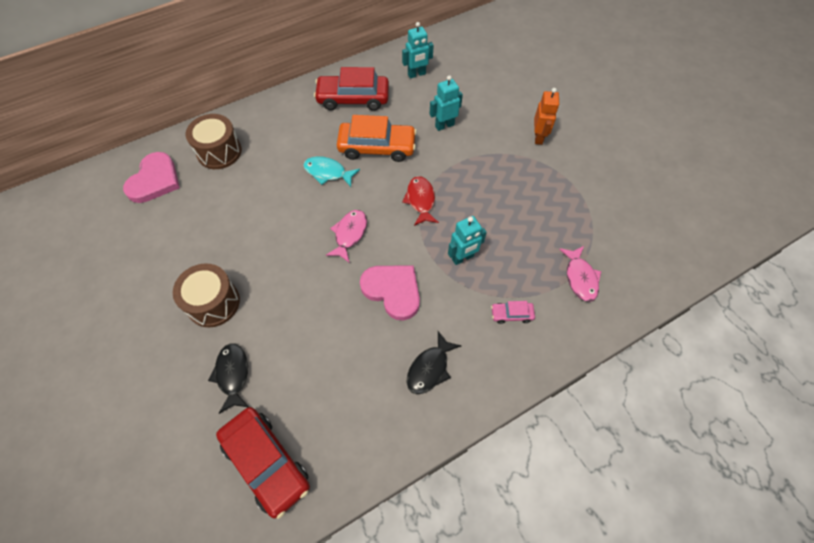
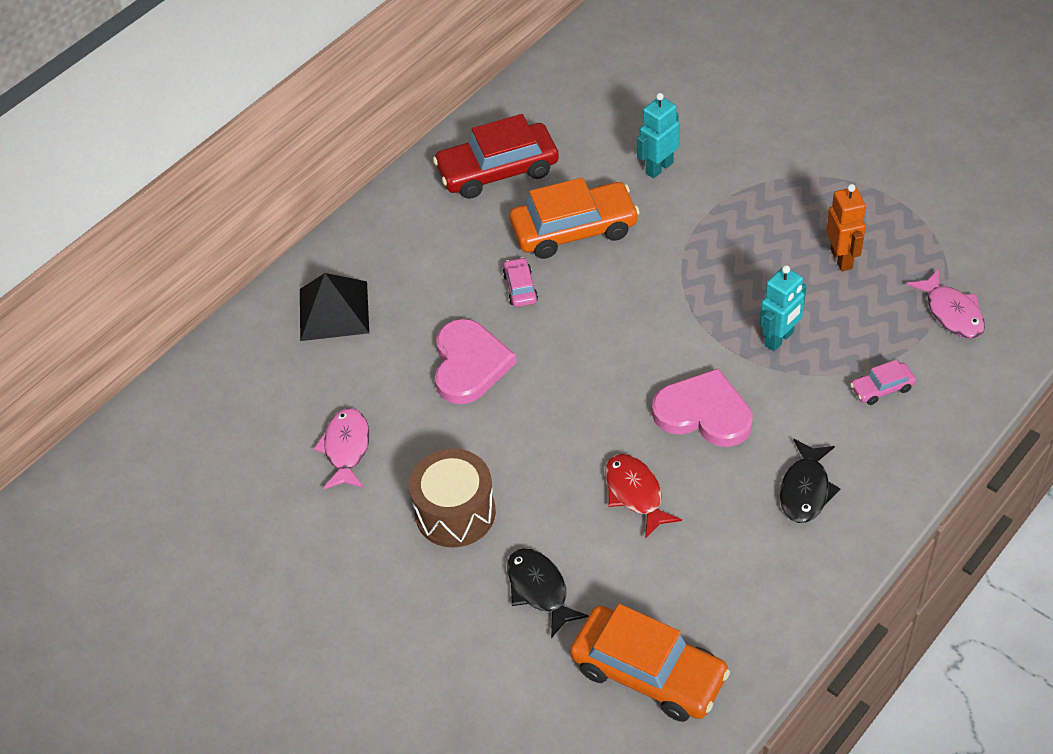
camera: 15 degrees left, 10 degrees down
pink heart [123,152,180,203] -> pink heart moved to [435,319,517,404]
brown drum [186,114,242,169] -> black pyramid [300,273,369,341]
red car [216,407,310,519] -> orange car [570,604,730,722]
turquoise fish [303,156,360,187] -> pink car [503,257,538,307]
pink fish [326,210,367,262] -> pink fish moved to [314,408,370,490]
turquoise robot [402,22,434,79] -> none
red fish [402,176,439,226] -> red fish moved to [605,454,682,539]
orange robot [534,88,559,145] -> orange robot moved to [826,184,866,271]

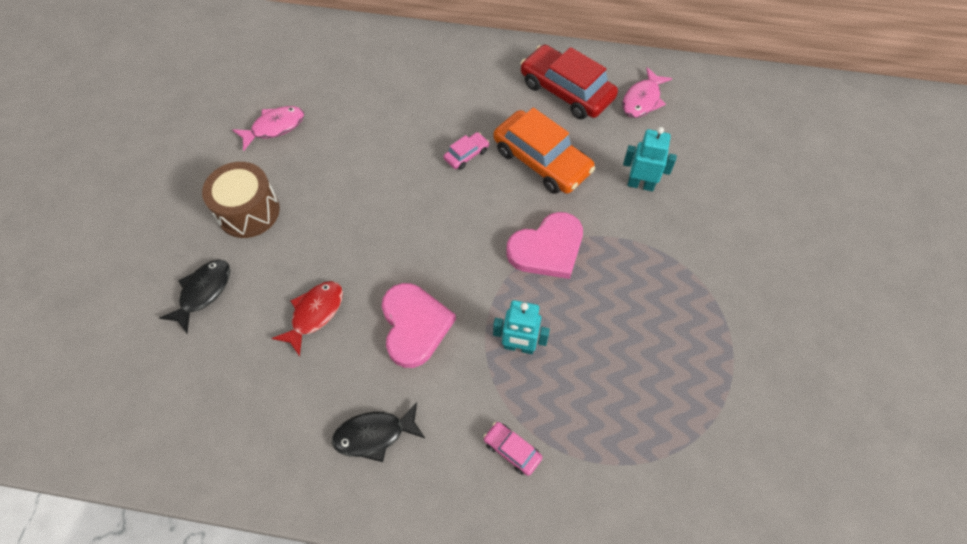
camera: 55 degrees right, 10 degrees up
black pyramid [300,273,369,341] -> none
pink heart [435,319,517,404] -> pink heart moved to [506,212,583,279]
orange car [570,604,730,722] -> none
orange robot [826,184,866,271] -> none
pink fish [906,269,985,339] -> pink fish moved to [622,67,672,118]

